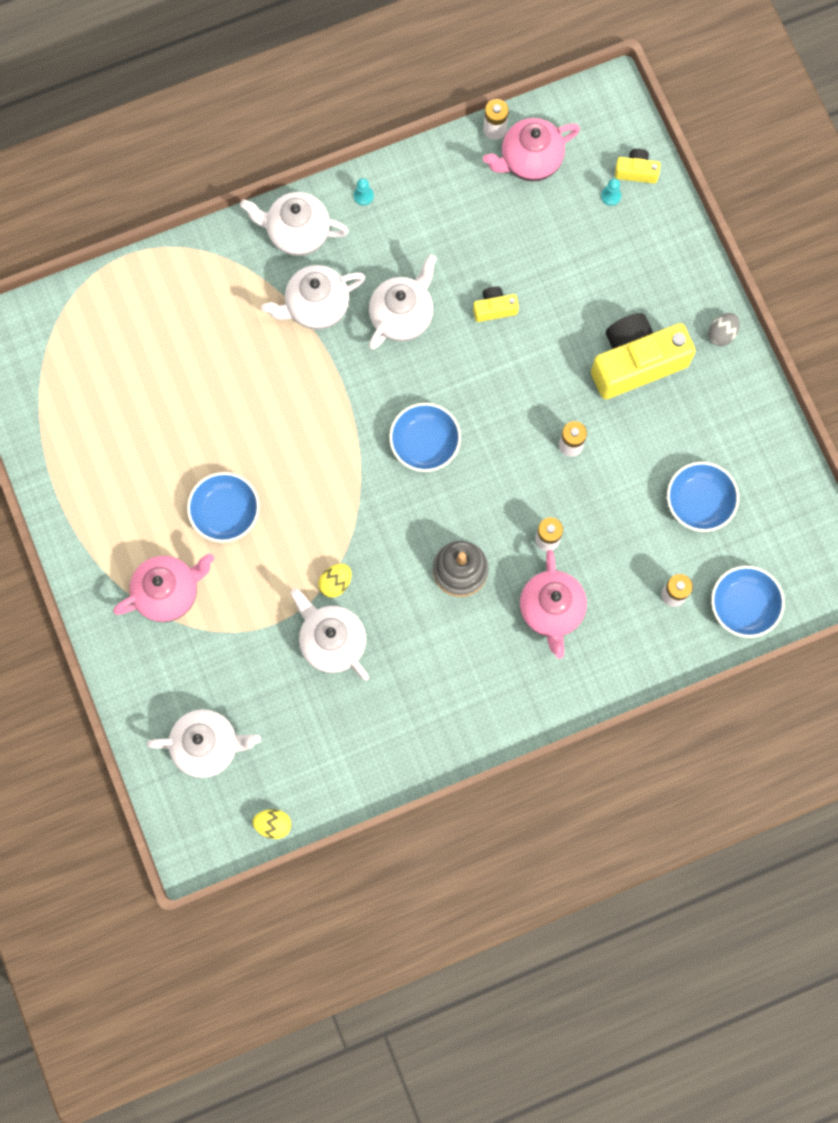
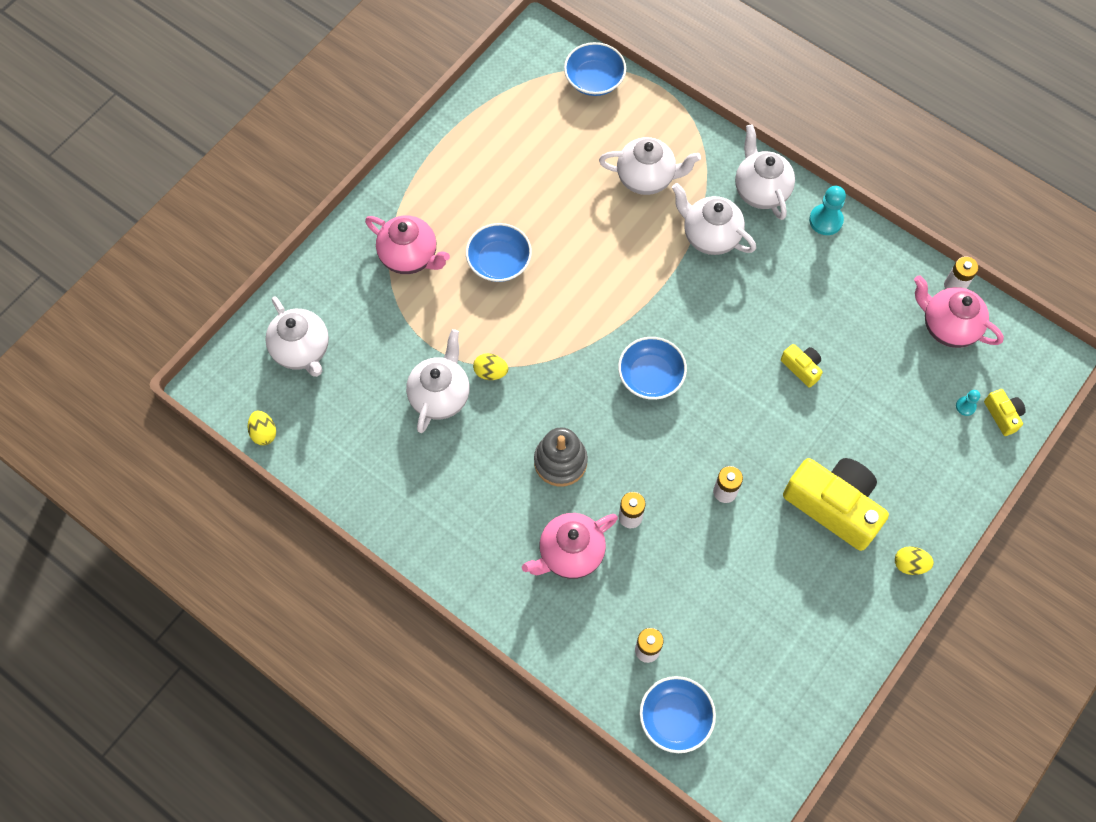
camera: 60 degrees right, 10 degrees down
turquoise pawn [354,178,374,205] -> turquoise pawn [809,186,846,235], size x1.78
white teapot [369,254,437,350] -> white teapot moved to [599,137,701,195]
blue bowl [667,462,739,532] -> blue bowl moved to [564,42,626,96]
grey egg [708,313,740,346] -> yellow egg [895,546,934,575]

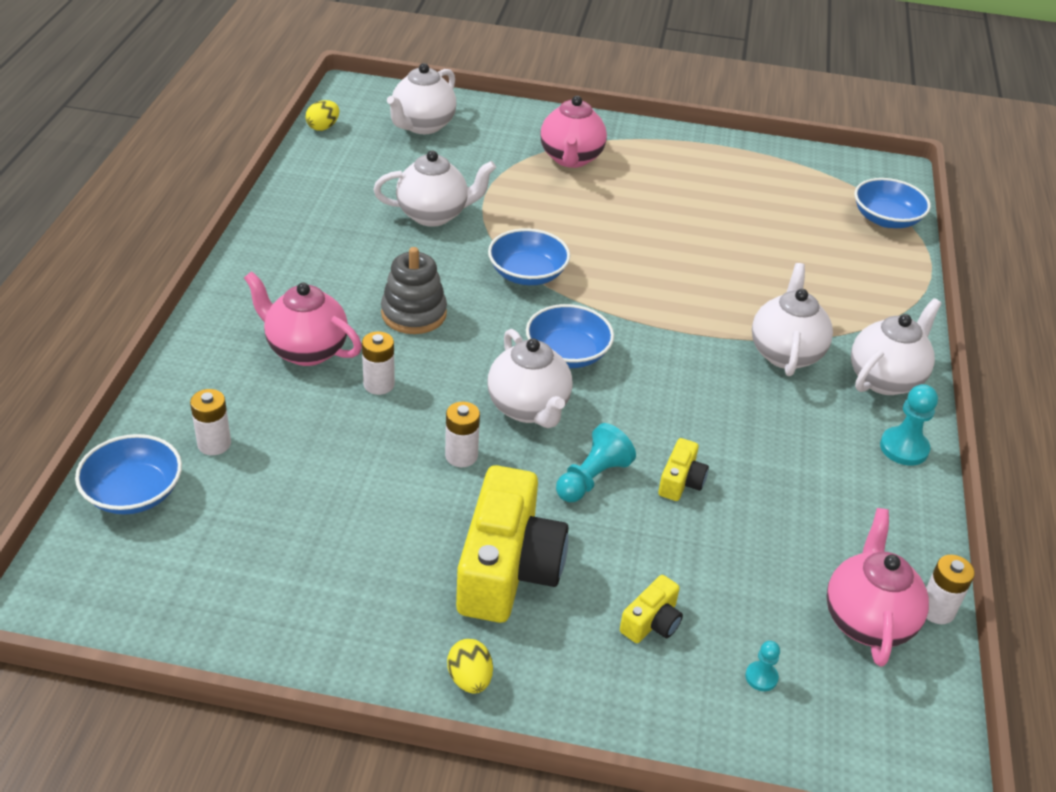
camera: 60 degrees right, 25 degrees down
blue bowl [466,223,532,282] -> blue bowl moved to [488,229,570,285]
yellow egg [473,353,508,380] -> none
white teapot [599,137,701,195] -> white teapot moved to [488,329,573,428]
yellow camera [984,389,1026,436] -> yellow camera moved to [620,575,683,643]
none -> turquoise pawn [556,423,636,502]

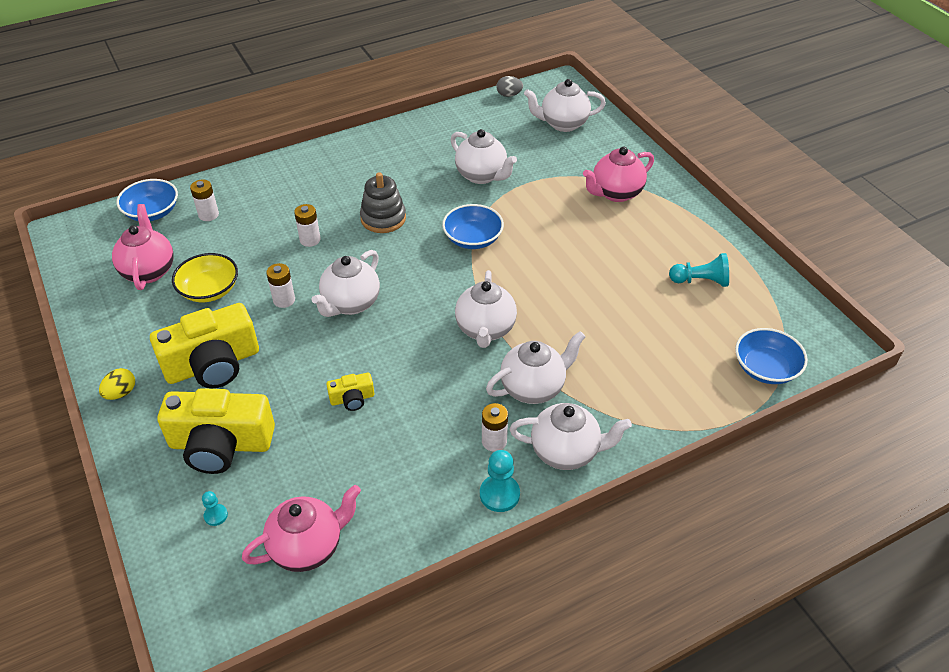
camera: 55 degrees right, 5 degrees up
pink teapot [244,271,362,366] -> pink teapot moved to [112,204,174,290]
yellow egg [306,100,339,131] -> grey egg [496,76,523,97]
blue bowl [526,304,614,368] -> none
turquoise pawn [556,423,636,502] -> turquoise pawn moved to [669,253,729,287]
yellow camera [620,575,683,643] -> yellow camera [158,388,275,474], size x2.21
white battery [926,555,975,624] -> white battery moved to [482,403,508,452]
none -> yellow bowl [172,253,238,302]
none -> white teapot [455,270,517,348]

